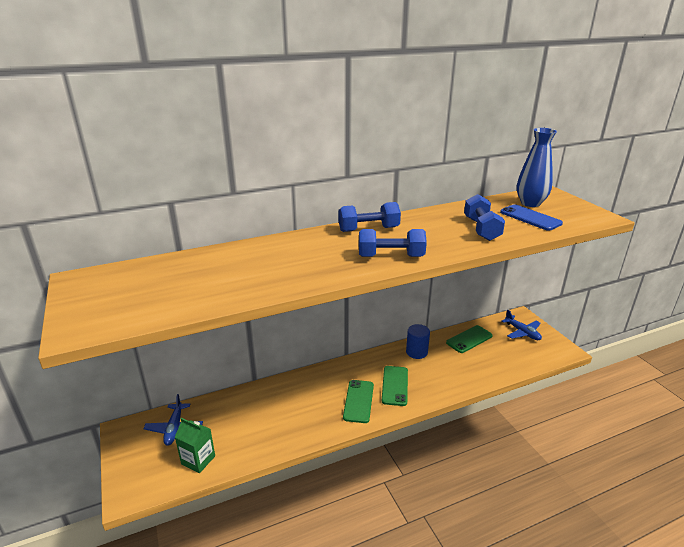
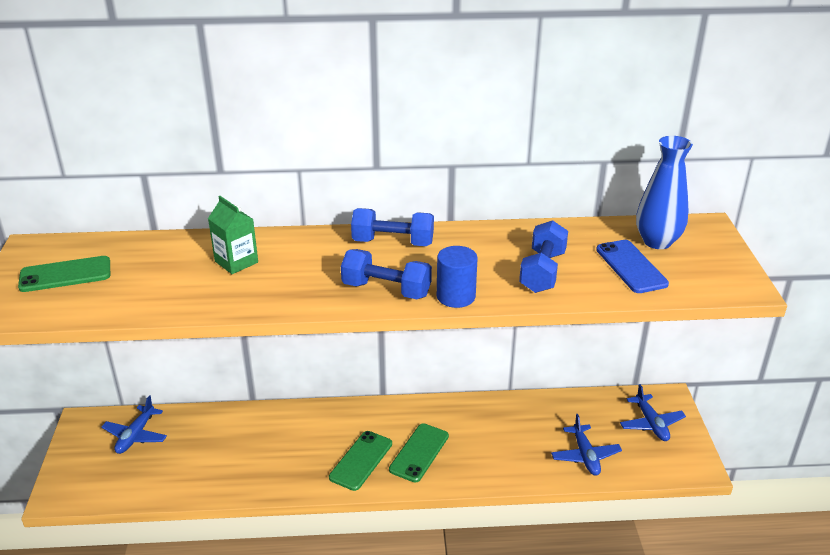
camera: 20 degrees right, 5 degrees up
green carton [175,418,215,473] -> green carton moved to [208,196,258,274]
blue cylinder [406,324,430,359] -> blue cylinder moved to [437,246,478,308]
green phone [446,325,492,353] -> green phone moved to [18,256,110,292]
none -> blue plane [551,414,622,476]

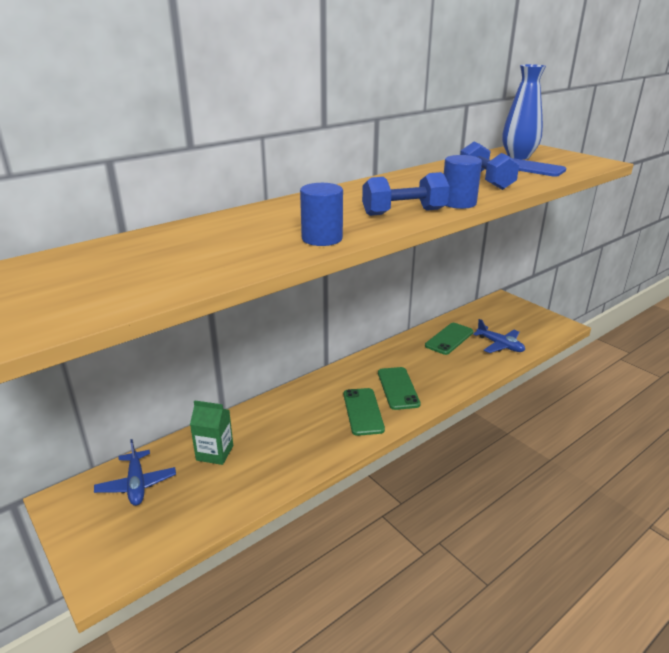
camera: 35 degrees left, 5 degrees down
green phone [18,256,110,292] -> green phone moved to [425,323,474,355]
green carton [208,196,258,274] -> green carton moved to [190,400,233,465]
blue dumbbell [351,208,434,246] -> none
blue plane [620,384,686,441] -> none
none -> blue cylinder [300,183,343,246]

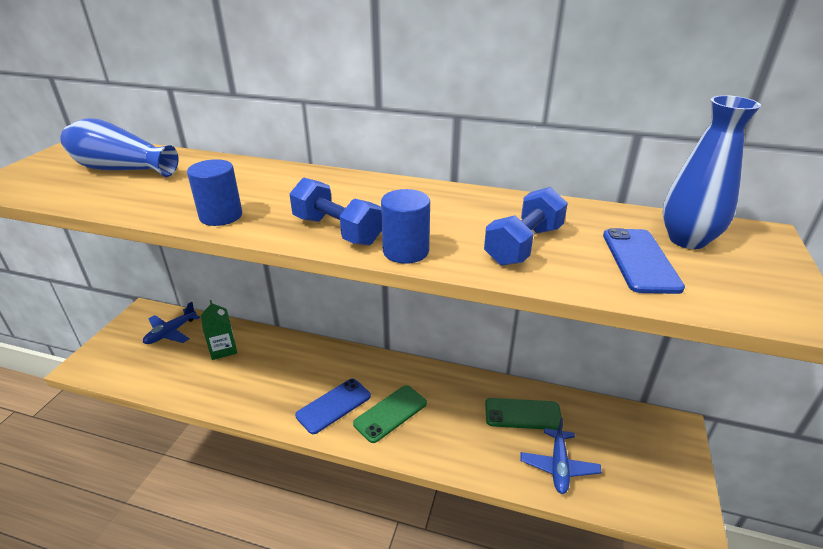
camera: 55 degrees right, 5 degrees up
green phone [344,388,385,436] -> blue phone [295,379,371,434]
none -> blue vase [60,118,178,177]

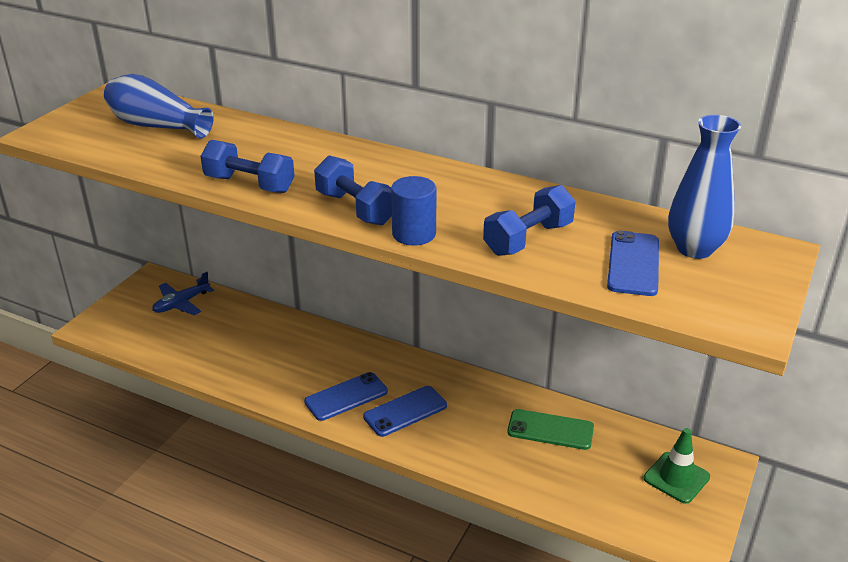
camera: 10 degrees right, 0 degrees up
blue cylinder [187,159,242,226] -> blue dumbbell [200,140,295,193]
green carton [201,300,237,360] -> none
green phone [353,385,427,443] -> blue phone [363,386,447,437]
blue plane [520,418,602,494] -> none
none -> green traffic cone [644,428,710,504]

